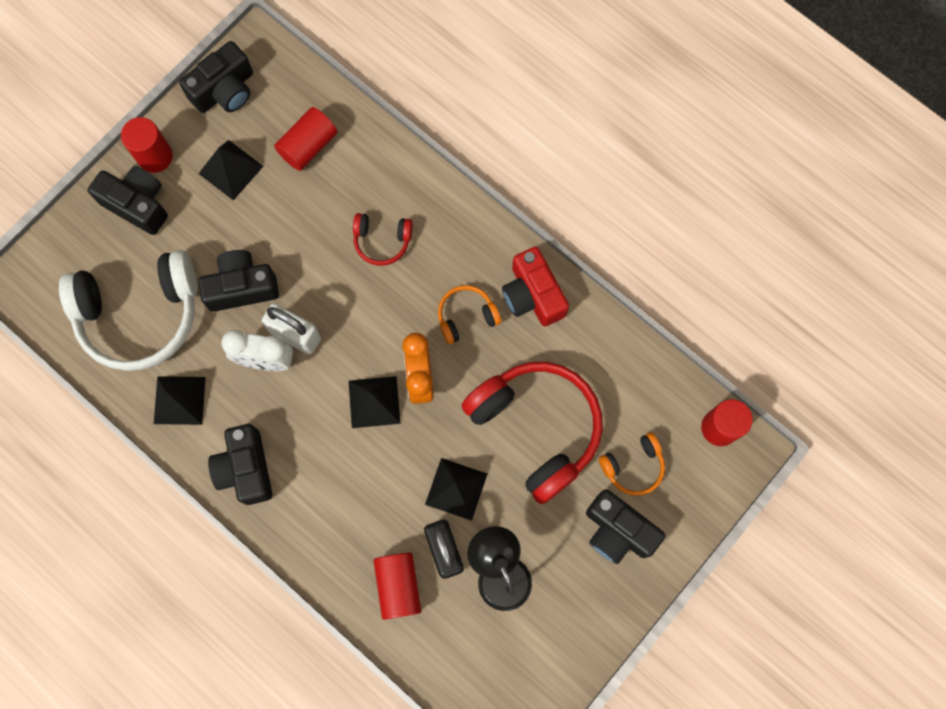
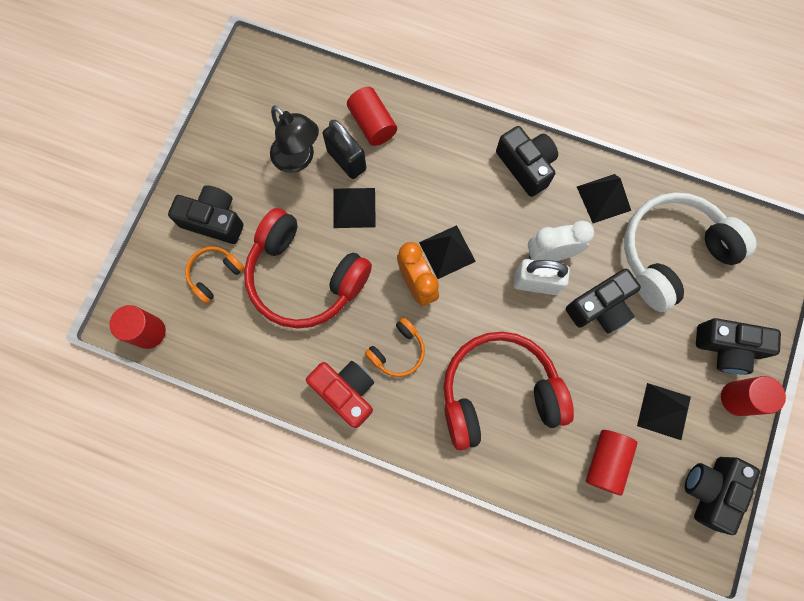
camera: 160 degrees right, 0 degrees up
red headphones [353,213,413,266] -> red headphones [444,332,574,451], size x2.13

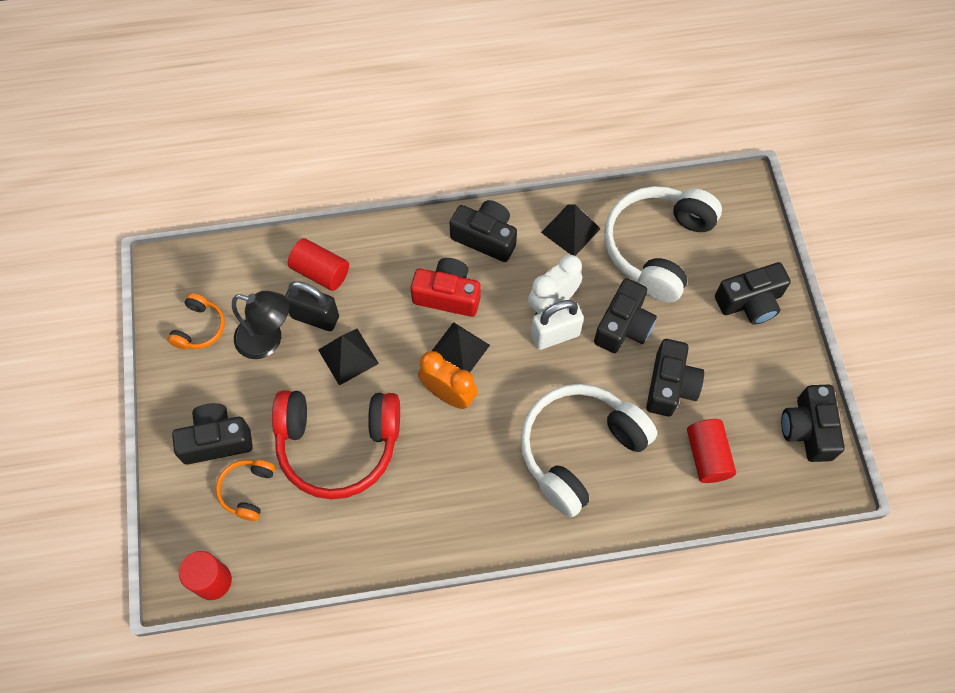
camera: 30 degrees left, 10 degrees down
red camera [306,361,374,428] -> red camera moved to [411,258,481,317]
orange headphones [365,317,425,377] -> orange headphones moved to [167,293,225,349]
red headphones [444,332,574,451] -> white headphones [520,384,657,517]
black pyramid [637,383,691,440] -> none
red cylinder [721,376,786,416] -> none
none -> black camera [646,339,704,416]

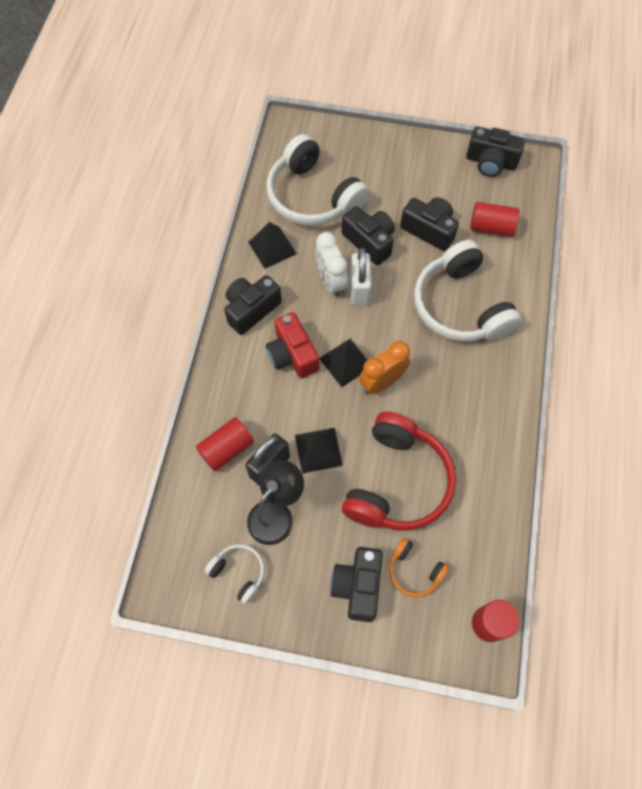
camera: 70 degrees left, 0 degrees up
orange headphones [167,293,225,349] -> white headphones [205,544,265,604]
red camera [411,258,481,317] -> red camera turned 60 degrees counterclockwise [266,312,319,378]
black camera [715,262,791,325] -> none

